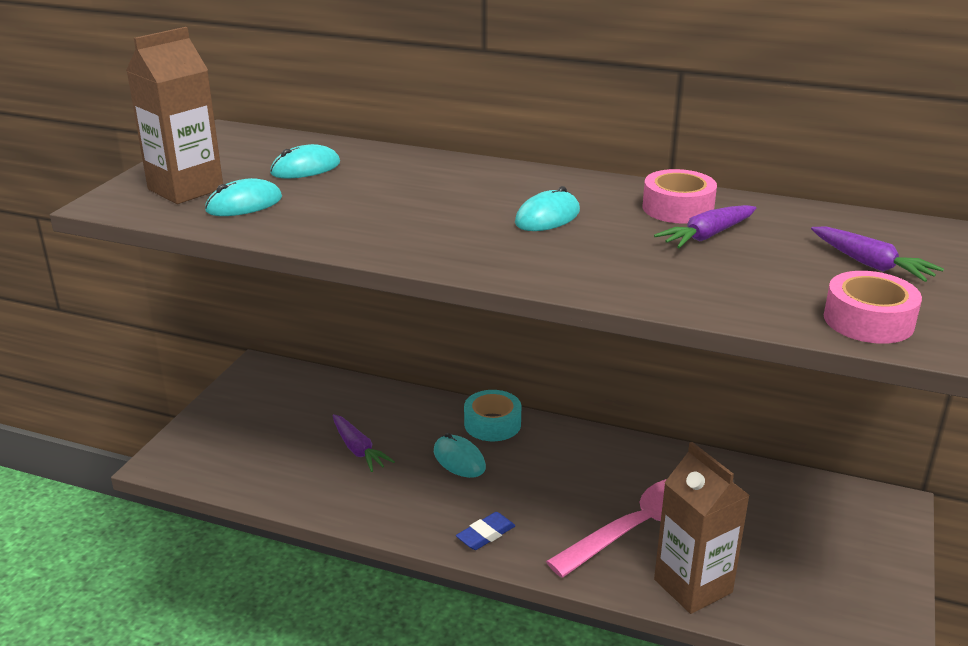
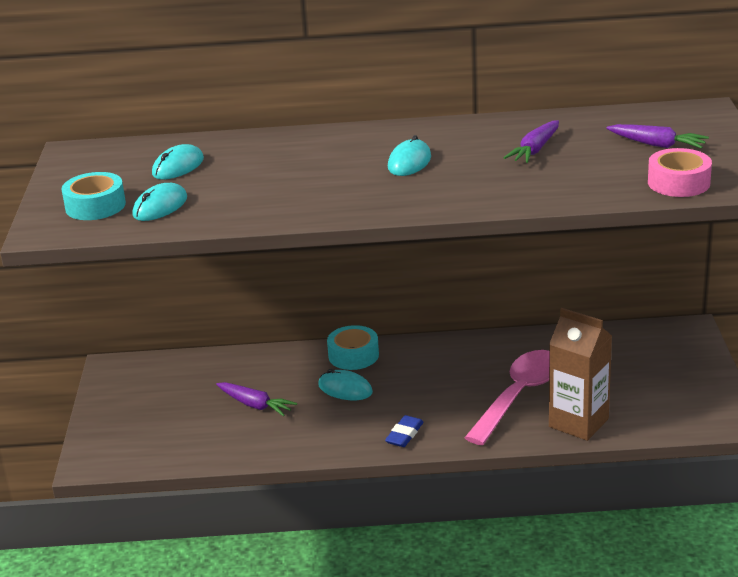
camera: 20 degrees left, 0 degrees up
brown carton [126,27,223,204] -> turquoise tape [61,172,126,220]
pink tape [643,169,717,224] -> none

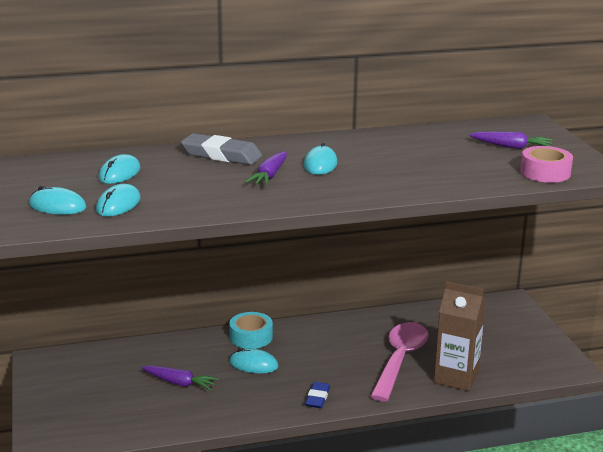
camera: 15 degrees left, 5 degrees down
turquoise tape [61,172,126,220] -> turquoise mouse [29,186,86,215]
purple carrot [504,120,559,163] -> purple carrot moved to [246,151,287,186]
none -> grey eraser [181,133,262,165]

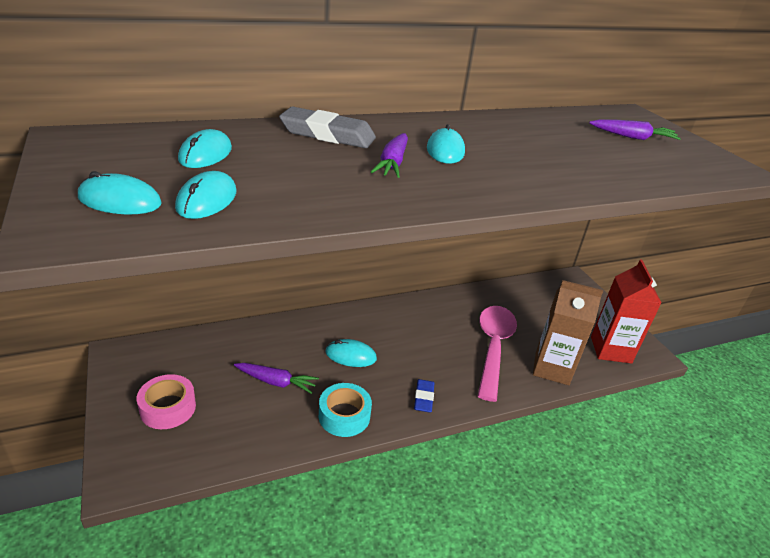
camera: 10 degrees left, 10 degrees up
turquoise tape [229,312,273,349] -> turquoise tape moved to [319,383,372,437]
pink tape [520,146,573,183] -> pink tape moved to [137,374,196,429]
none -> red carton [591,259,661,364]

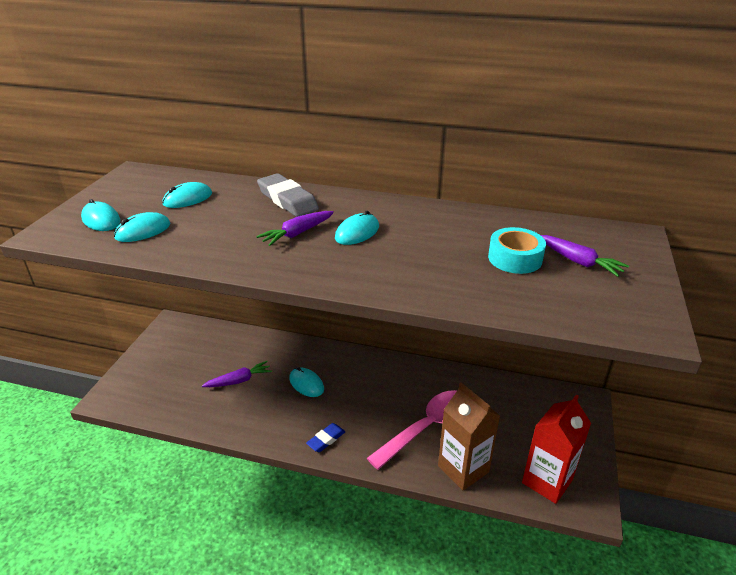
camera: 40 degrees right, 0 degrees up
pink tape [137,374,196,429] -> none
purple carrot [234,363,319,394] -> purple carrot turned 75 degrees counterclockwise [202,361,272,387]
turquoise tape [319,383,372,437] -> turquoise tape moved to [488,227,546,274]

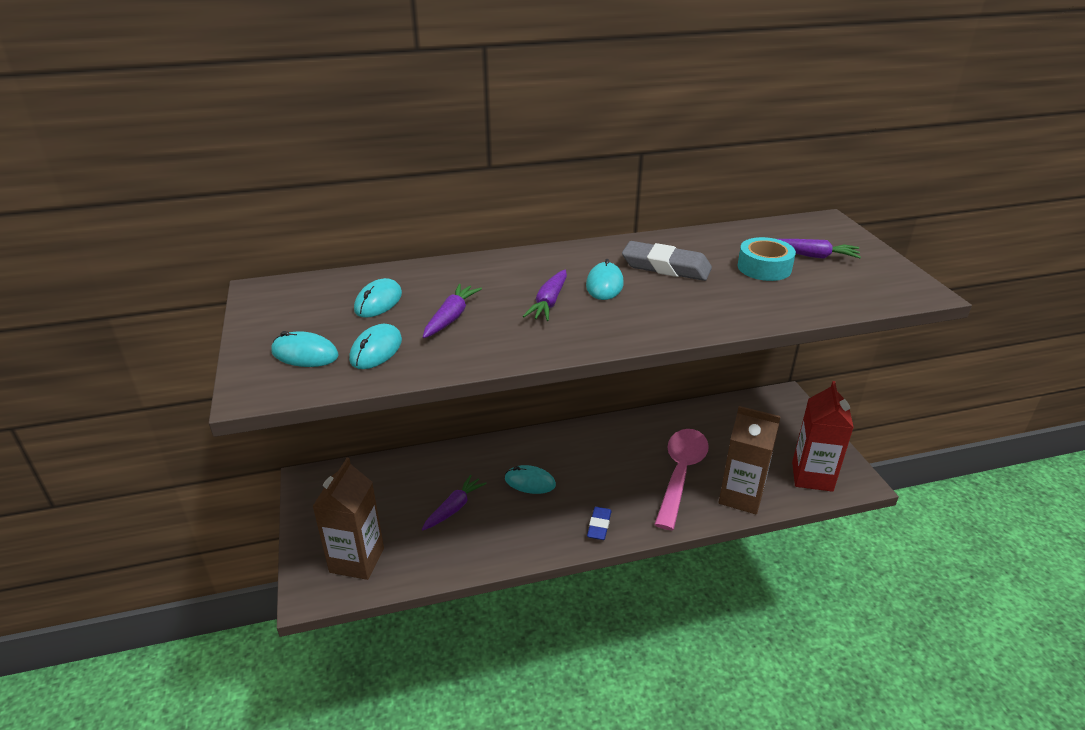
camera: 30 degrees left, 0 degrees up
grey eraser [257,173,319,217] -> grey eraser moved to [622,241,712,281]
none -> brown carton [312,458,384,580]
none -> purple carrot [423,284,482,338]

